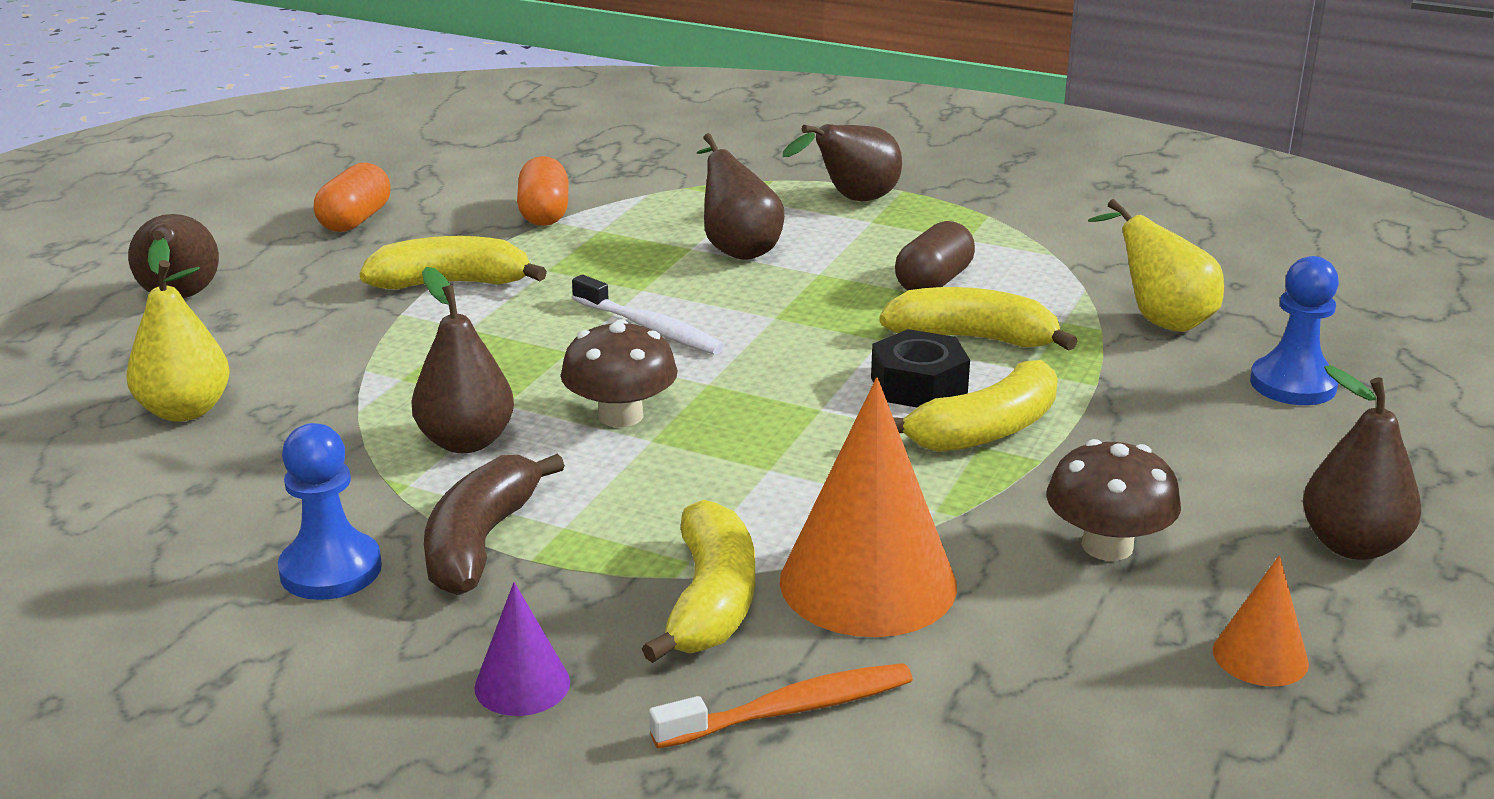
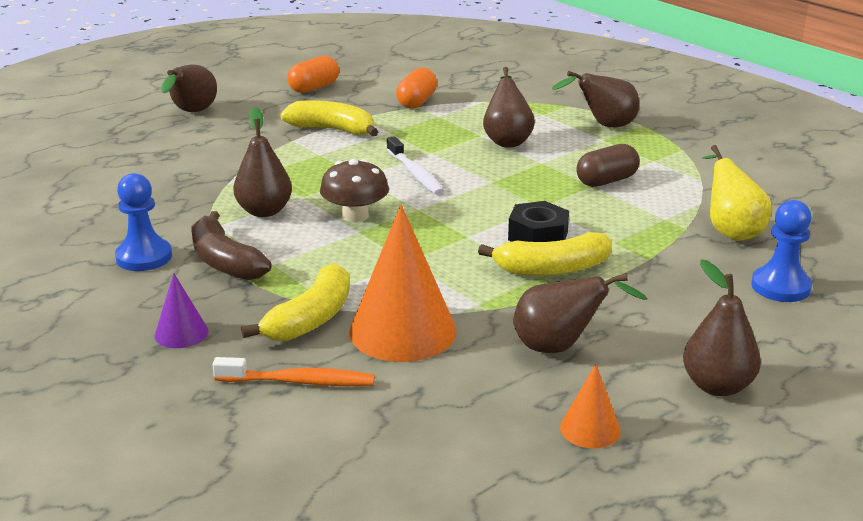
camera: 25 degrees right, 0 degrees up
yellow pear [126,260,229,422] -> none
brown banana [424,454,565,595] -> brown banana turned 75 degrees counterclockwise [191,211,272,280]
yellow banana [880,287,1078,351] -> none
brown mushroom [1046,439,1181,561] -> brown pear [513,273,648,353]

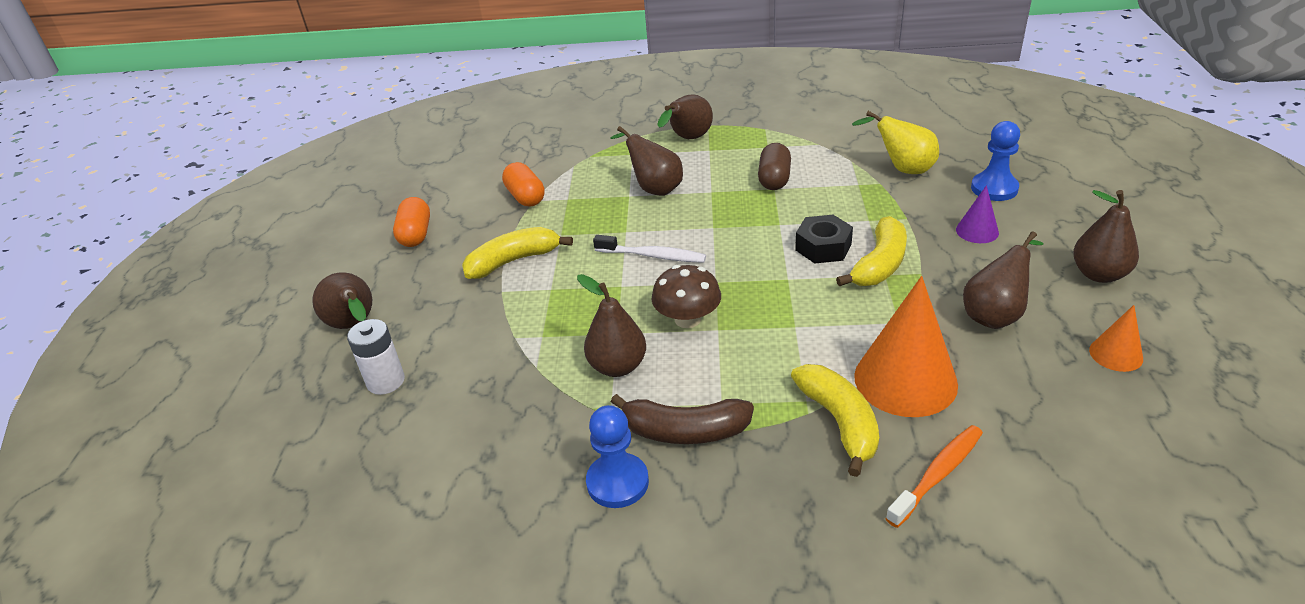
camera: 45 degrees left, 10 degrees up
purple cone [155,273,208,348] -> purple cone moved to [956,185,999,243]
none -> white battery [347,319,405,395]

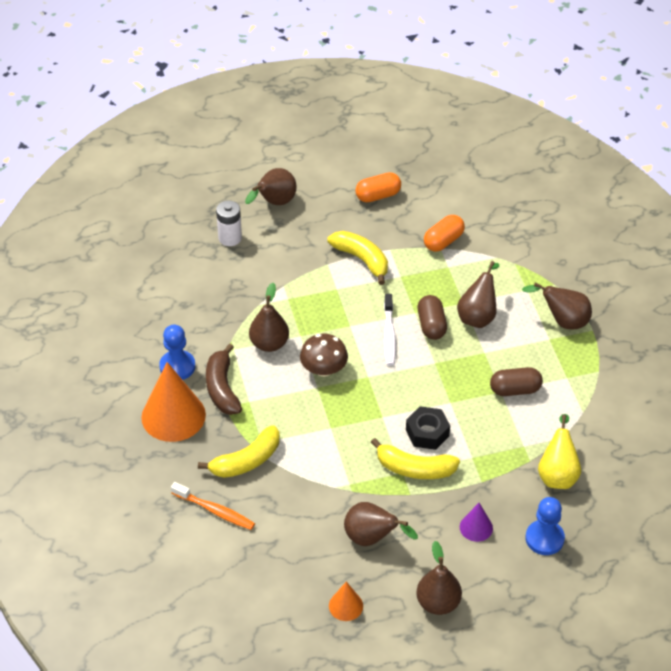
camera: 70 degrees right, 10 degrees up
orange cone [854,276,958,417] -> orange cone moved to [141,362,206,442]
none -> brown capsule [417,295,447,340]

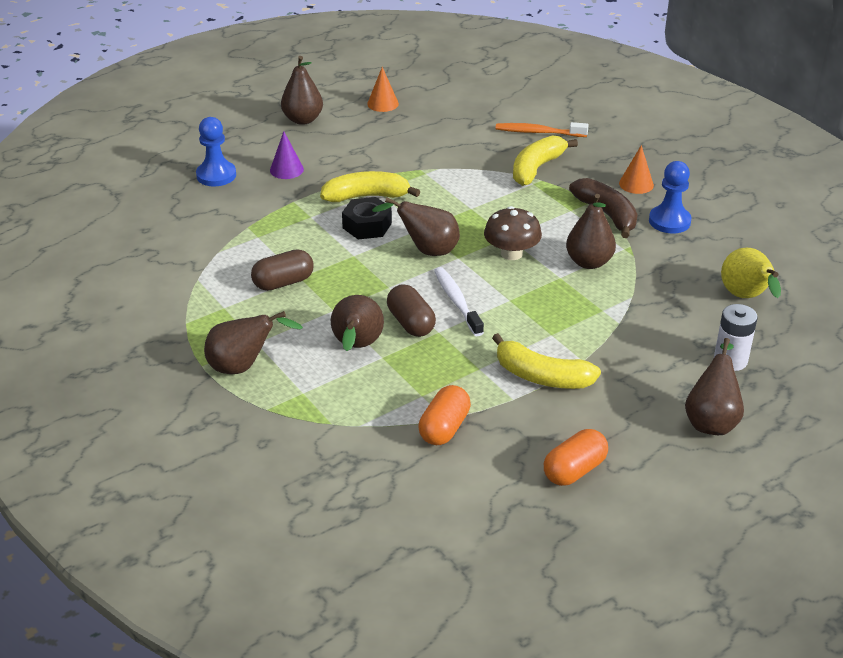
camera: 160 degrees right, 10 degrees down
orange cone [141,362,206,442] -> orange cone [619,145,654,194], size x0.49
brown pear [344,502,418,546] -> brown pear moved to [372,197,460,256]
yellow pear [538,414,581,489] -> yellow pear moved to [721,248,781,298]

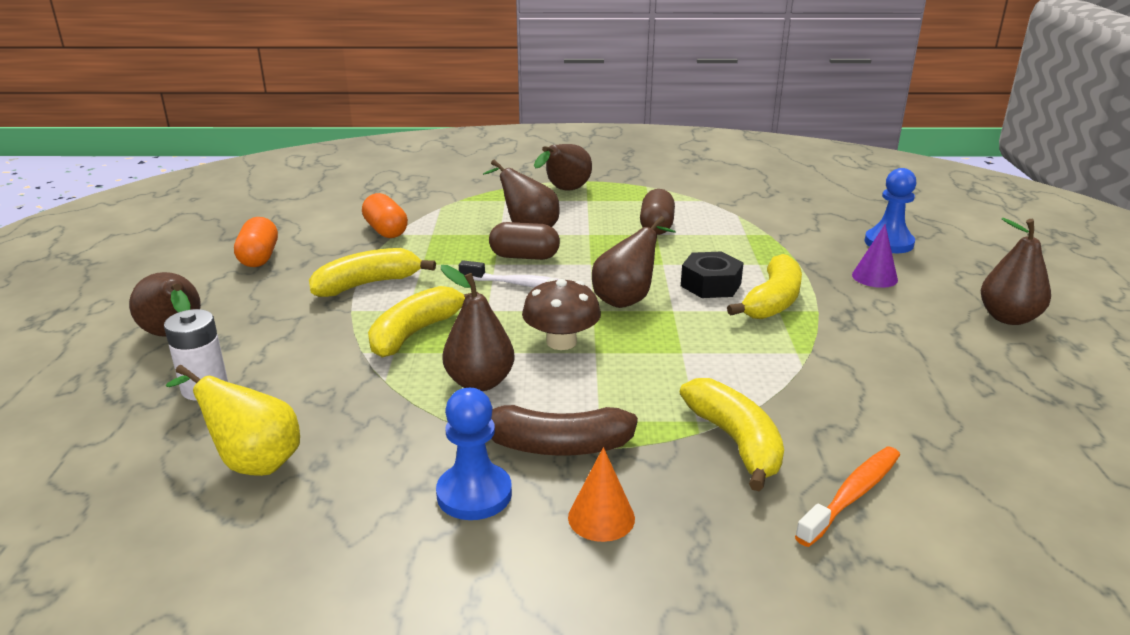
camera: 125 degrees right, 10 degrees down
orange cone [367,67,399,112] -> none
none -> yellow banana [368,286,478,357]

